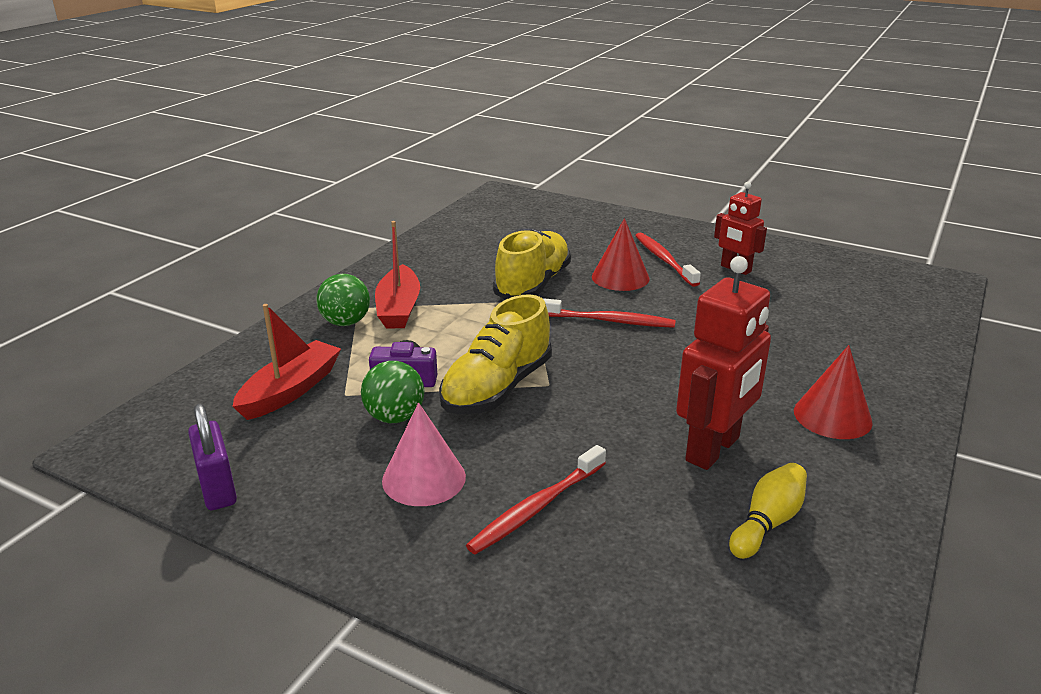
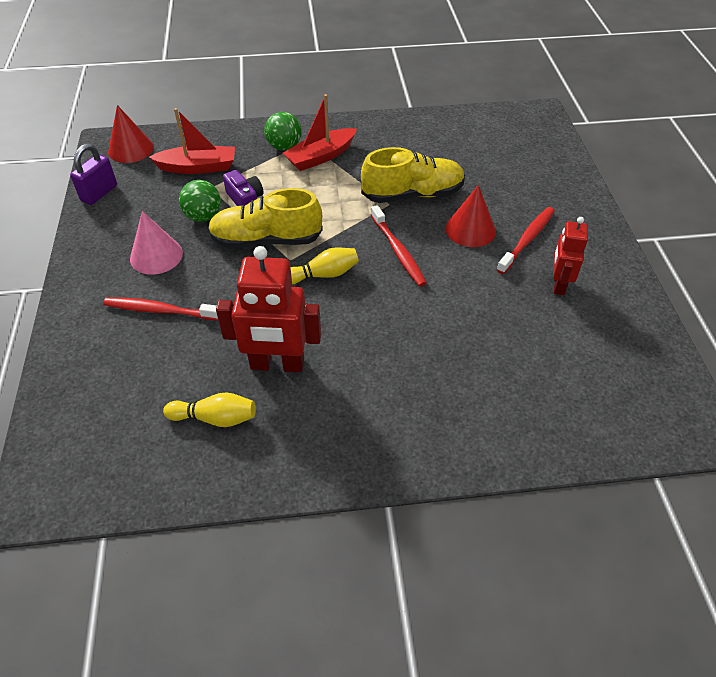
camera: 55 degrees right, 20 degrees up
red cone [794,345,873,439] -> red cone moved to [108,105,154,163]
none -> yellow bowling pin [290,247,359,285]

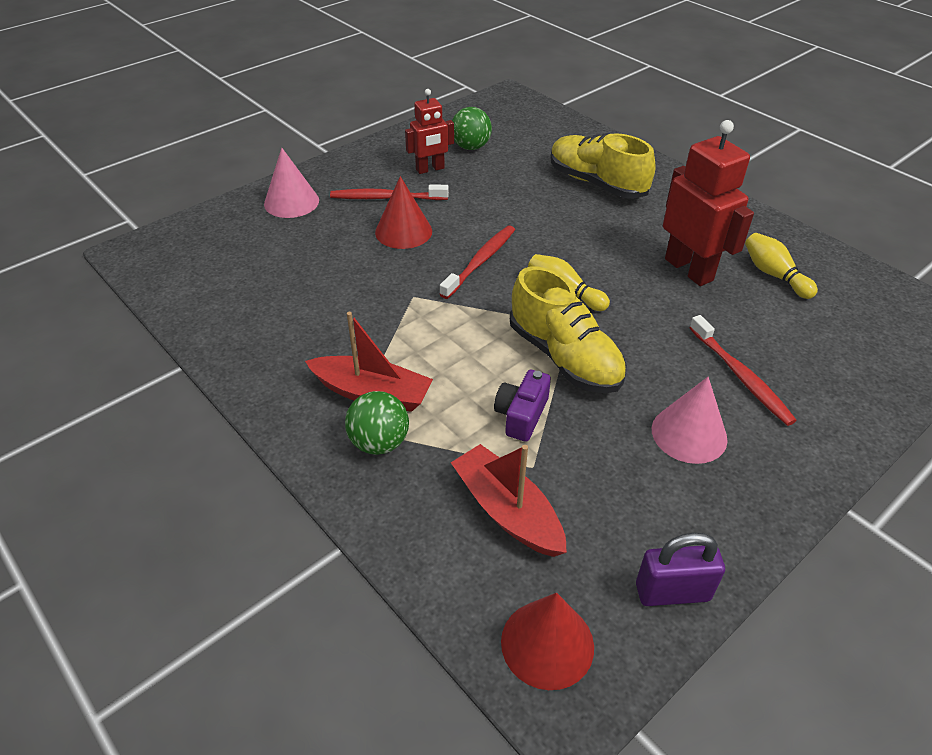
camera: 125 degrees left, 5 degrees down
green ball [179,180,221,222] -> green ball moved to [452,107,492,150]
yellow shoe [361,147,465,203] -> yellow shoe moved to [551,133,656,199]
none -> pink cone [264,148,319,218]

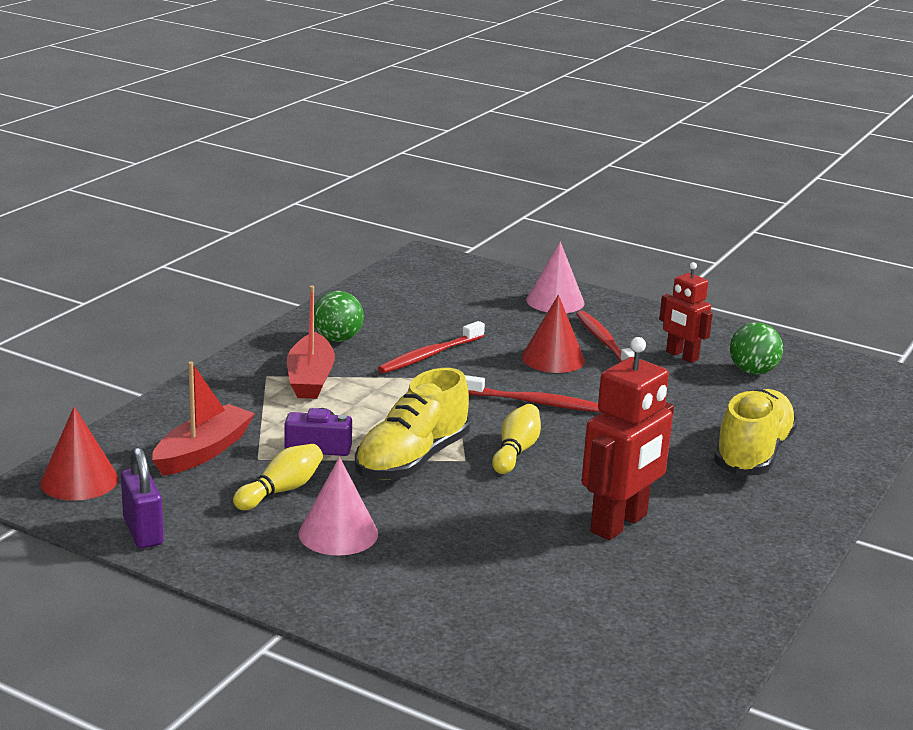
camera: 70 degrees right, 20 degrees down
green ball [345,391,409,455] -> green ball moved to [314,291,364,342]
red toothbrush [689,315,797,426] -> red toothbrush moved to [378,321,485,373]
yellow bowling pin [745,233,818,299] -> yellow bowling pin moved to [233,444,323,510]

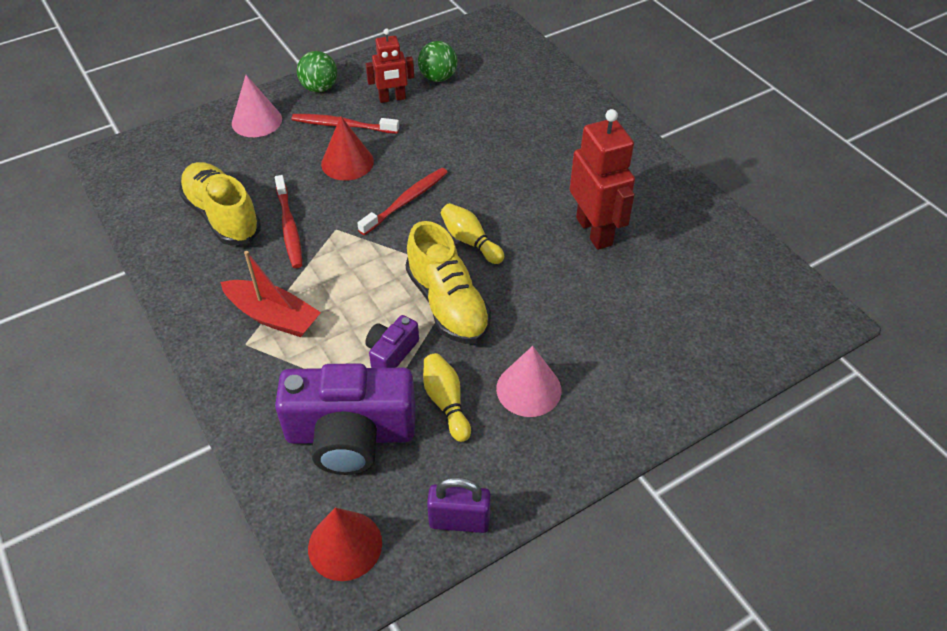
camera: 60 degrees left, 25 degrees up
red boat [152,361,255,476] -> purple camera [275,363,416,475]
green ball [314,291,364,342] -> green ball moved to [297,51,337,92]
yellow shoe [714,389,798,475] -> yellow shoe moved to [179,162,261,246]

